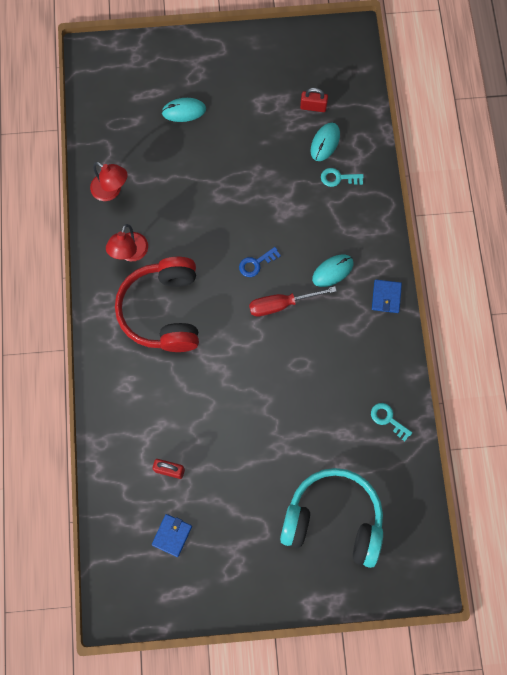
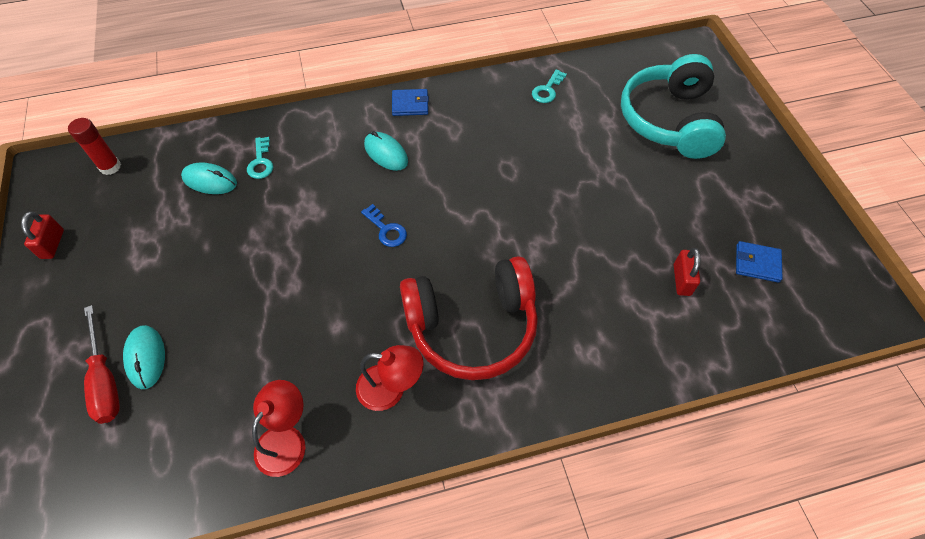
camera: 100 degrees left, 15 degrees down
red screwdriver [249,286,337,317] -> red screwdriver moved to [84,305,120,424]
red padlock [300,88,328,112] -> red padlock moved to [21,212,64,259]
none -> red glue stick [68,118,121,175]

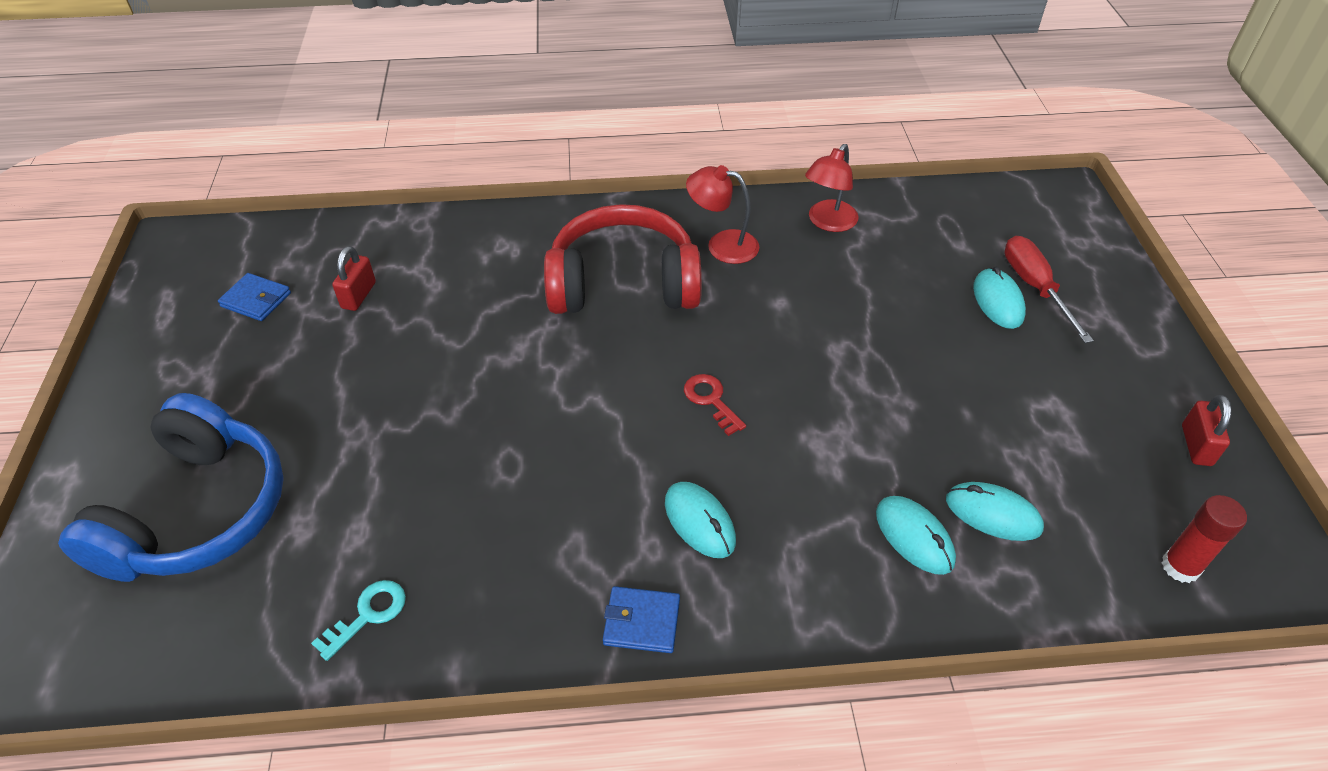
camera: 170 degrees left, 10 degrees down
turquoise key [247,137,273,179] -> turquoise mouse [876,496,956,575]
blue key [361,204,407,247] -> red key [684,374,746,436]
turquoise headphones [621,54,726,159] -> blue headphones [58,393,284,582]

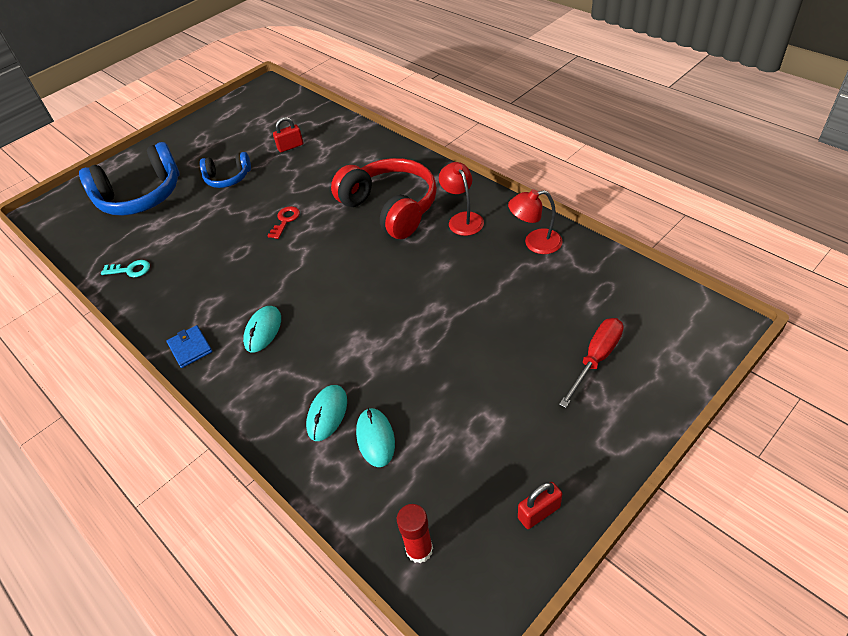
camera: 55 degrees right, 0 degrees up
blue wallet [218,273,291,321] -> none
red key [684,374,746,436] -> red key moved to [268,206,300,239]
turquoise mouse [973,267,1026,329] -> none
none -> blue headphones [200,152,251,188]

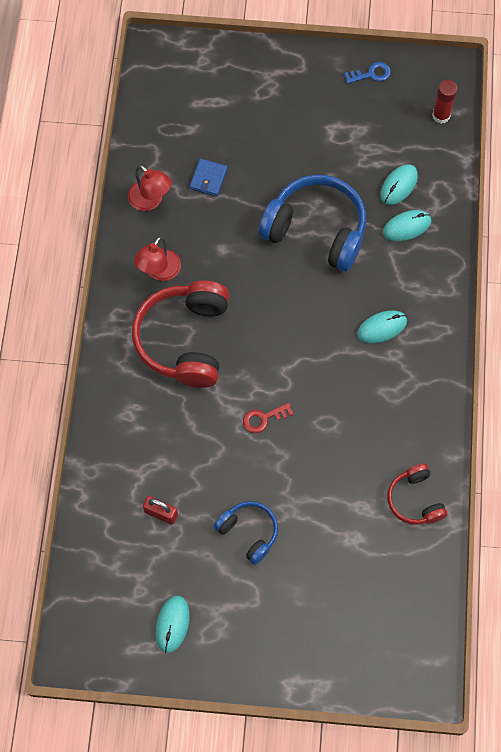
camera: 135 degrees left, 20 degrees up
blue headphones [79,142,179,216] -> blue headphones moved to [259,175,366,272]
turquoise key [101,260,150,277] -> red headphones [387,463,447,525]
blue wallet [167,325,212,368] -> blue wallet moved to [190,159,227,196]
red padlock [518,482,562,529] -> blue key [344,62,391,84]
red screwdriver [559,318,623,408] -> none
none -> turquoise mouse [156,596,190,653]

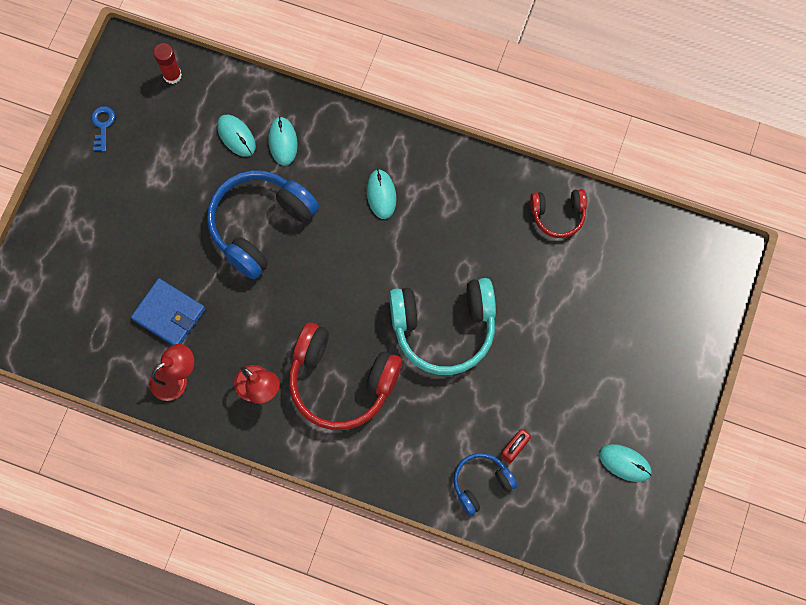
camera: 75 degrees left, 5 degrees up
blue wallet [190,159,227,196] -> blue wallet [131,278,206,345], size x1.59
blue headphones [214,501,278,565] -> blue headphones moved to [453,453,517,515]
red key [243,403,294,433] -> turquoise headphones [389,278,496,375]

